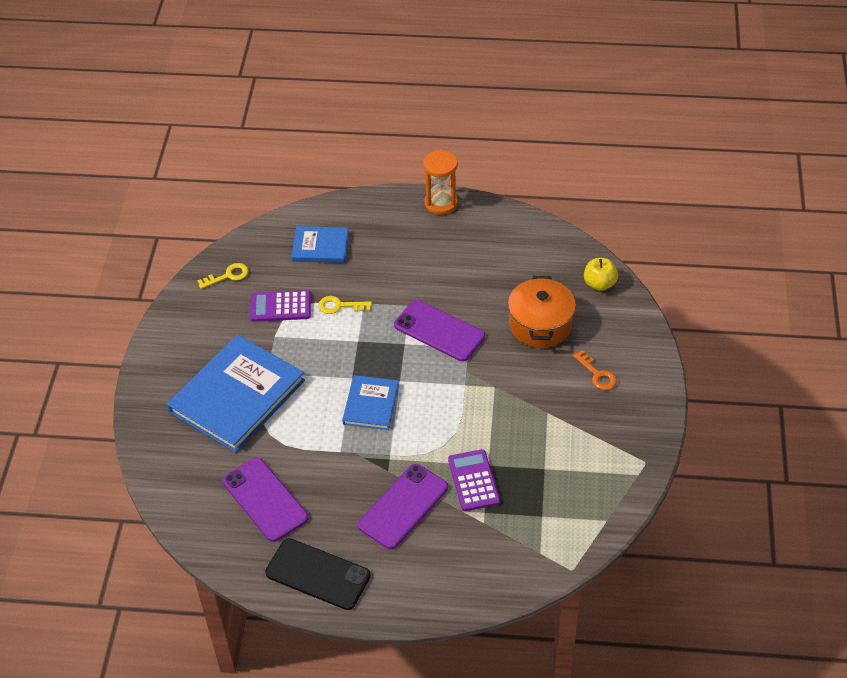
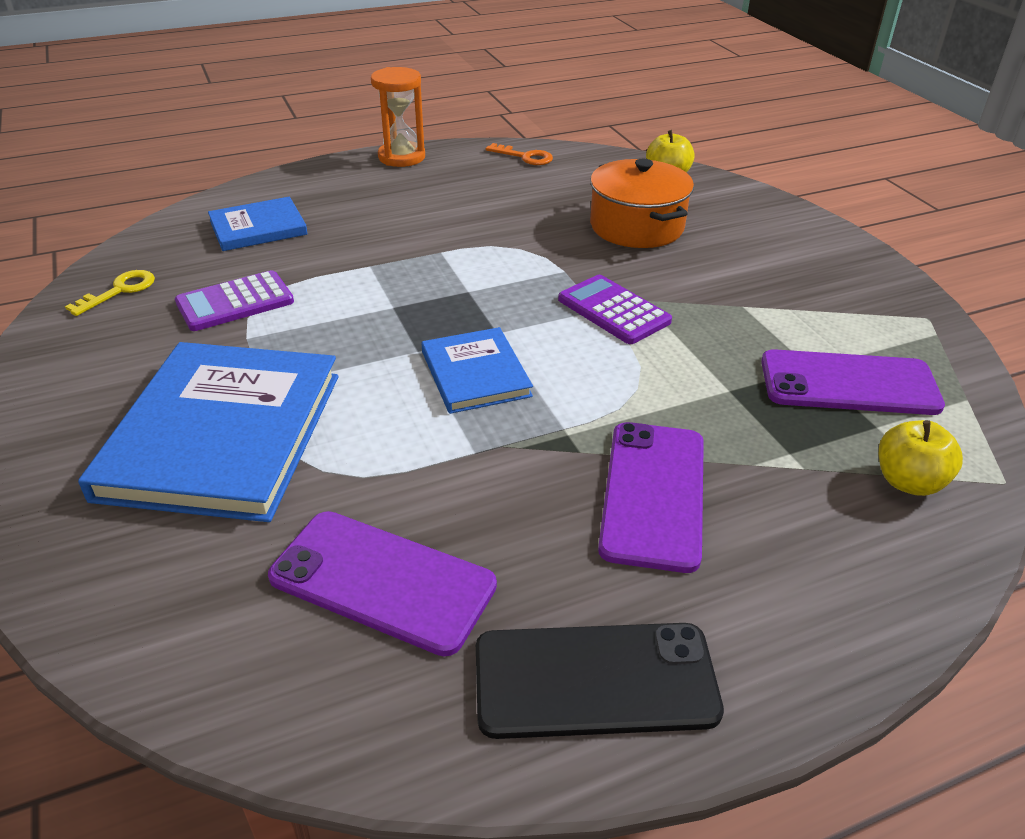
camera: 30 degrees left, 10 degrees down
yellow key [318,296,372,314] -> none
purple phone [394,300,485,362] -> purple phone moved to [761,349,945,415]
purple calculator [448,449,500,511] -> purple calculator moved to [558,275,672,344]
orange key [573,350,617,390] -> orange key moved to [486,143,553,165]
none -> yellow apple [879,420,963,496]

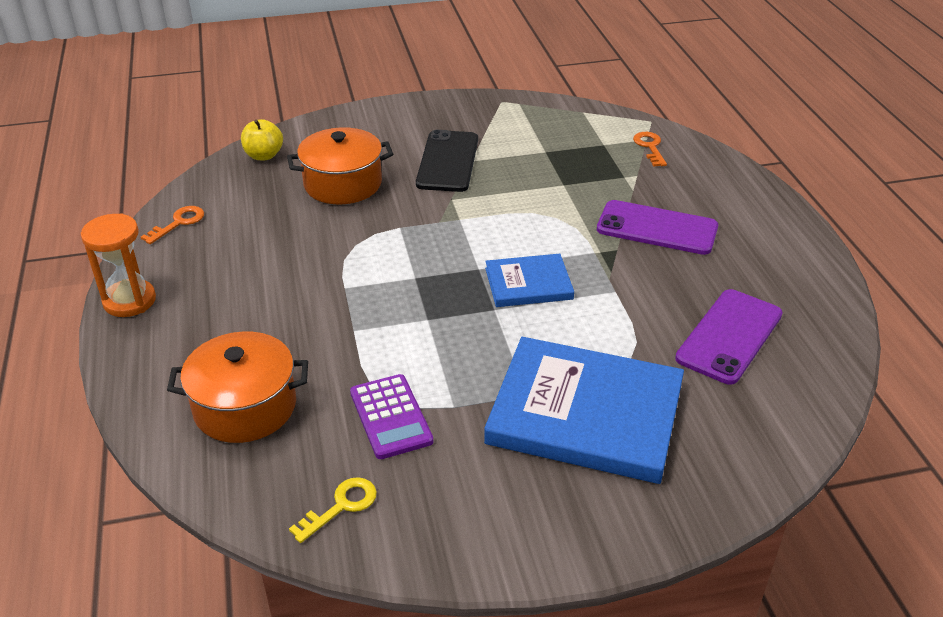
camera: 80 degrees left, 0 degrees up
yellow key [65,270,155,316] -> yellow key turned 90 degrees clockwise [289,477,377,543]
blue book [208,197,308,251] -> orange pot [167,331,308,443]
black phone [476,623,724,739] -> black phone moved to [416,130,478,192]
purple calculator [558,275,672,344] -> none
purple phone [761,349,945,415] -> none
yellow apple [879,420,963,496] -> orange key [633,132,667,167]

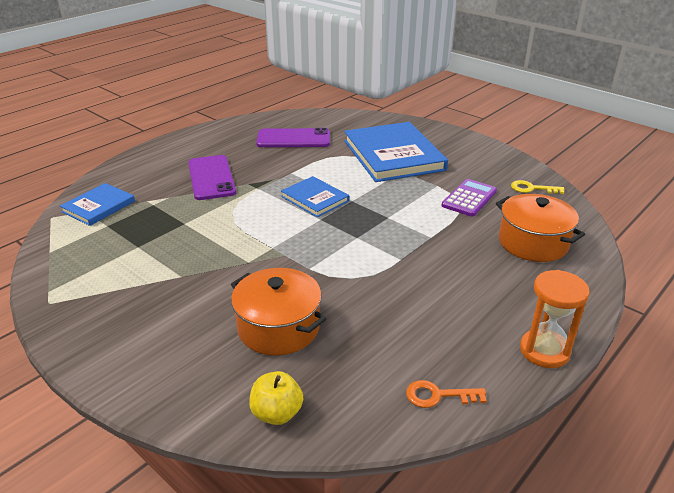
camera: 125 degrees left, 5 degrees down
black phone [416,130,478,192] -> none
orange key [633,132,667,167] -> blue book [60,183,135,226]

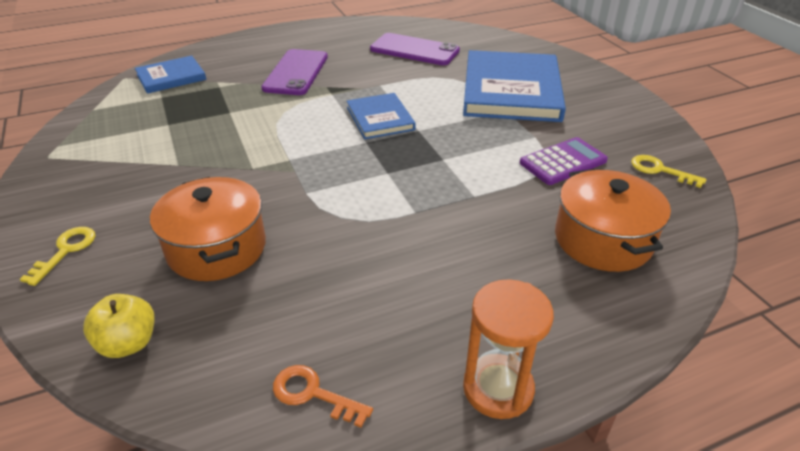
camera: 25 degrees right, 5 degrees up
none -> yellow key [20,227,95,286]

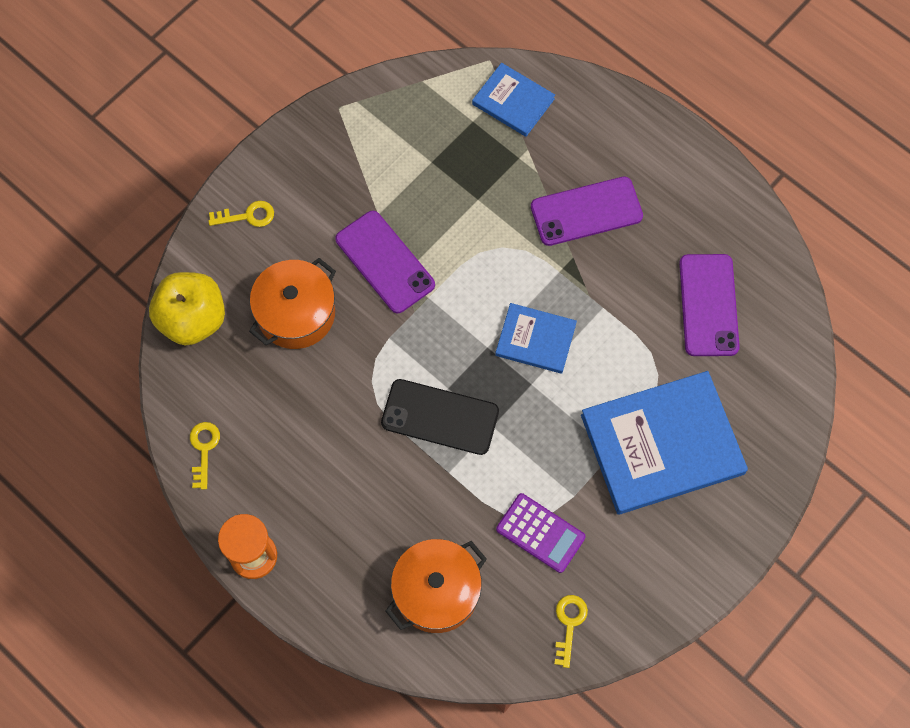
camera: 65 degrees right, 30 degrees up
yellow apple [83,294,155,358] -> yellow apple [149,272,225,346], size x1.69
orange key [273,365,373,428] -> yellow key [190,422,220,490]
blue book [347,93,416,139] -> blue book turned 60 degrees clockwise [495,303,577,374]
none -> purple phone [335,211,435,313]
none -> black phone [381,379,499,455]

